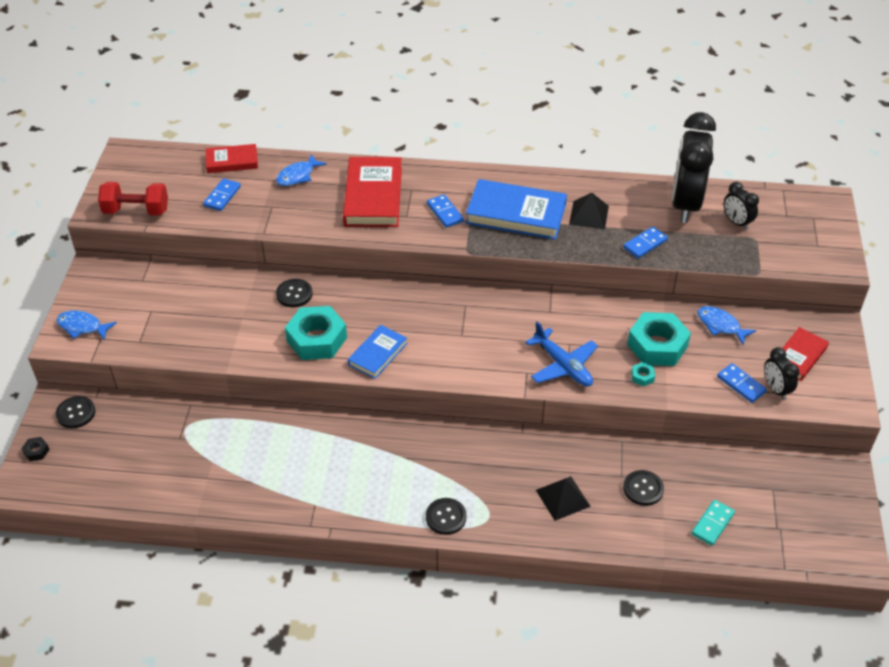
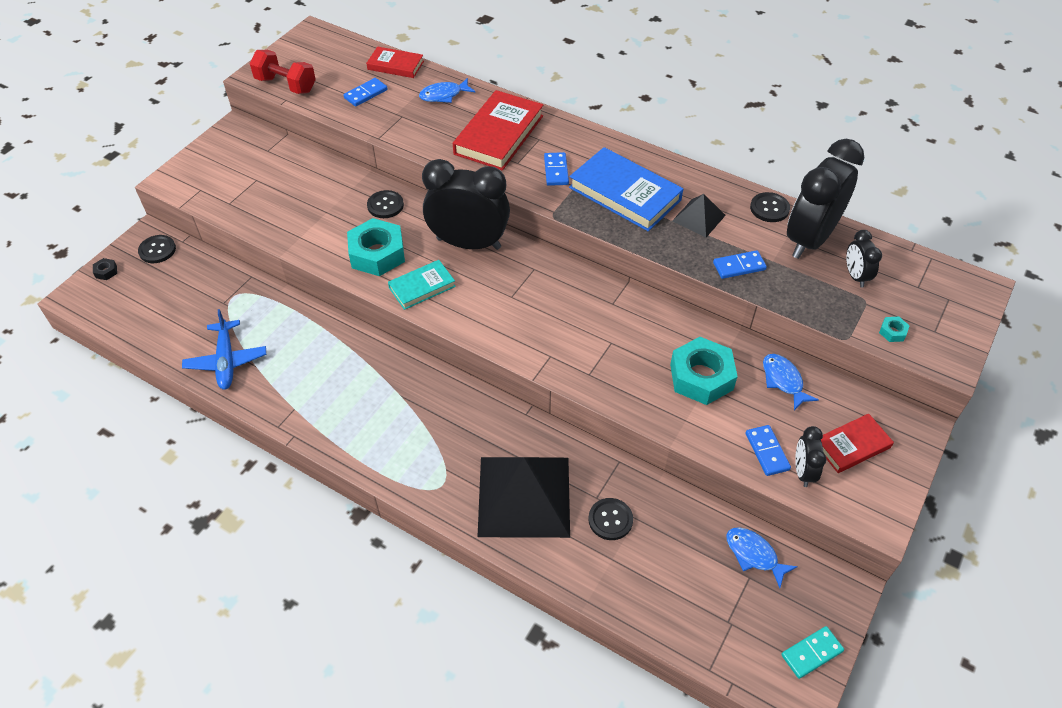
camera: 25 degrees right, 5 degrees up
blue fish [56,310,117,341] -> blue fish moved to [726,527,798,588]
blue book [348,325,407,379] -> turquoise book [388,260,456,310]
black button [426,498,467,535] -> black button moved to [750,192,790,222]
blue plane [526,321,598,387] -> blue plane moved to [182,309,266,390]
black pyramid [536,476,591,521] -> black pyramid [477,457,570,538], size x2.05
turquoise nut [631,362,655,387] -> turquoise nut moved to [879,317,910,342]
turquoise domino [692,500,735,546] -> turquoise domino moved to [781,626,844,679]
none -> black clock [422,159,510,250]

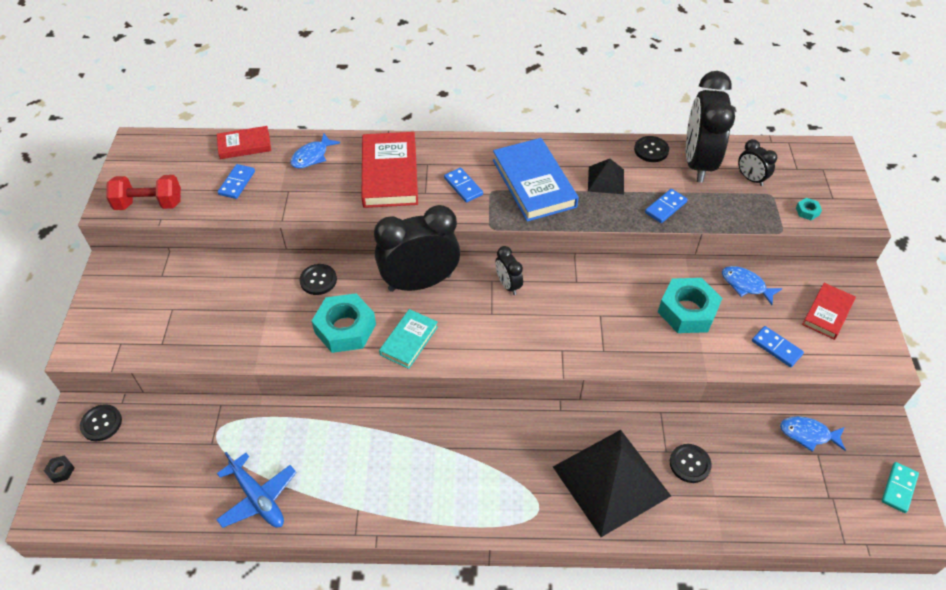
camera: 30 degrees left, 0 degrees up
blue book [569,147,683,231] -> blue book turned 60 degrees clockwise [493,138,579,222]
black clock [795,426,826,487] -> black clock moved to [495,246,523,295]

